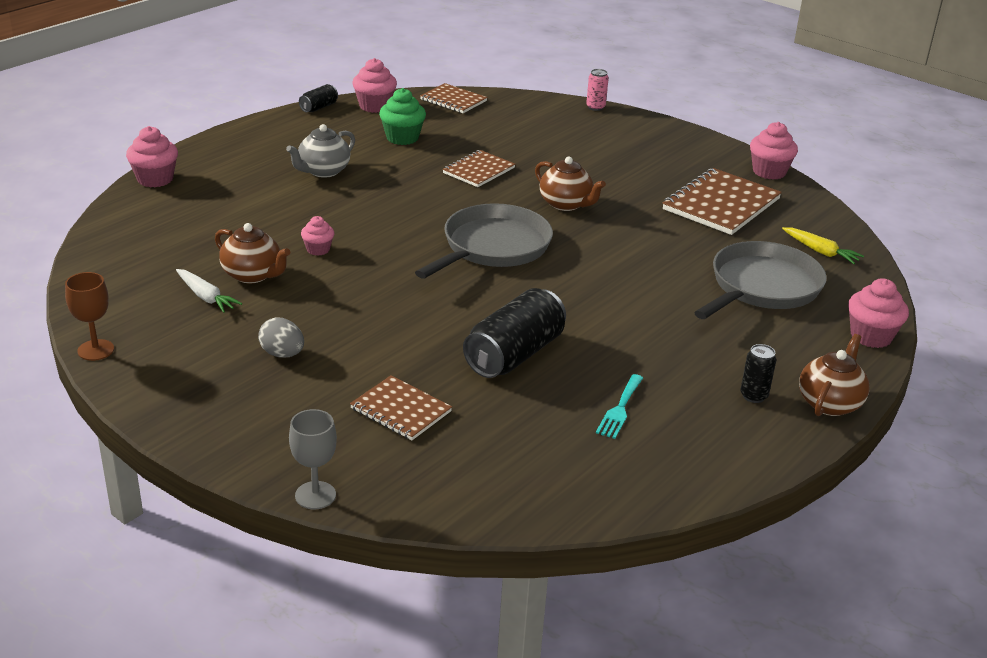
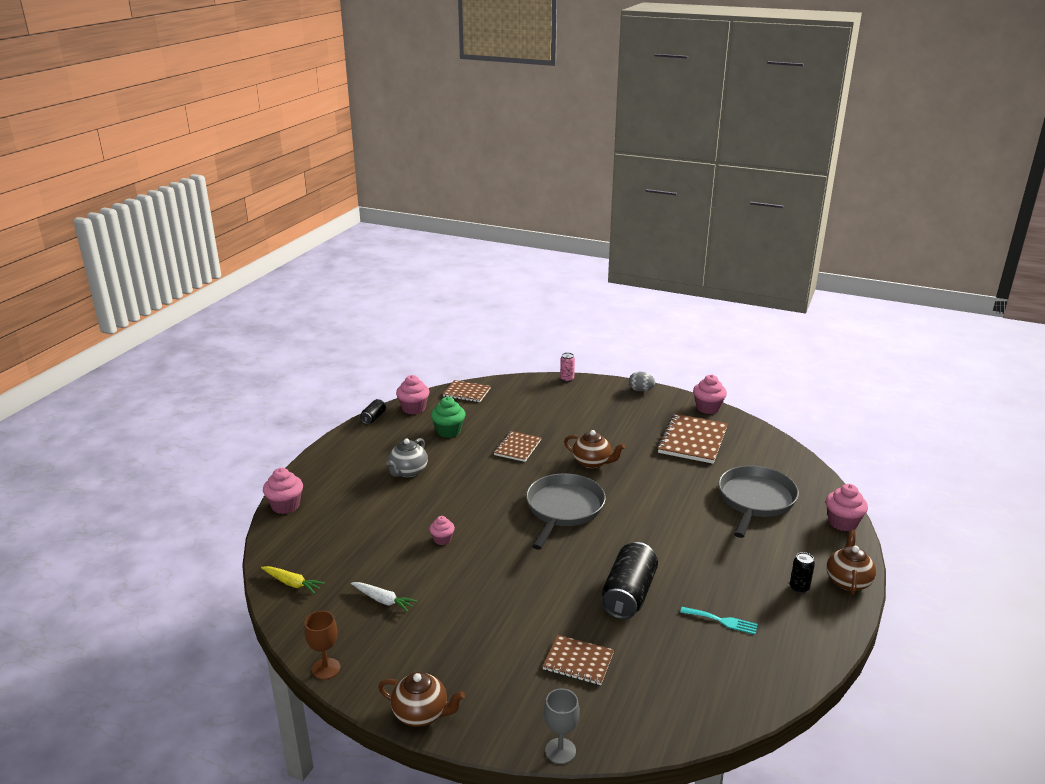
camera: 15 degrees left, 5 degrees down
brown teapot [215,223,290,284] -> brown teapot moved to [378,672,465,727]
grey egg [258,318,304,358] -> grey egg moved to [629,372,655,392]
turquoise fork [596,374,643,439] -> turquoise fork turned 75 degrees counterclockwise [680,607,758,634]
yellow carrot [782,227,864,264] -> yellow carrot moved to [261,566,325,594]

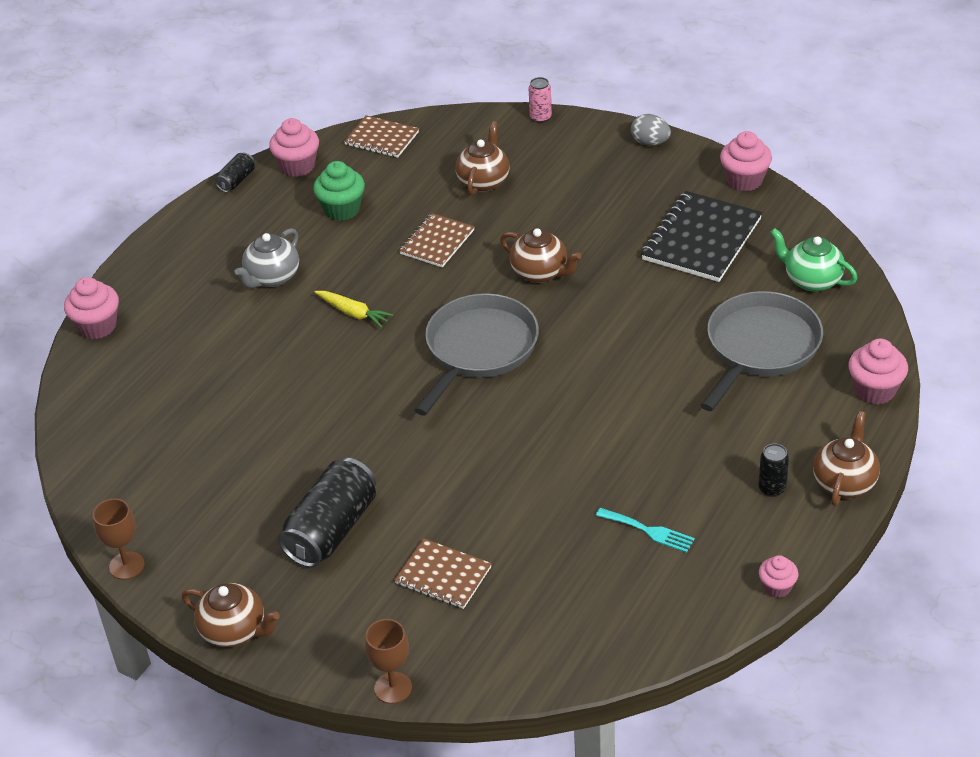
camera: 10 degrees right, 15 degrees up
yellow carrot [261,566,325,594] -> yellow carrot moved to [314,291,393,328]
white carrot [351,582,417,612] -> none
pink cupcake [429,516,455,545] -> pink cupcake moved to [759,555,798,598]
grey goblet [544,688,580,764] -> brown goblet [365,619,412,704]
black can [602,542,658,619] -> black can moved to [278,458,376,567]
brown notebook [657,414,728,464] -> black notebook [641,191,762,282]
none -> brown teapot [455,122,510,195]
none -> green teapot [770,228,857,292]

